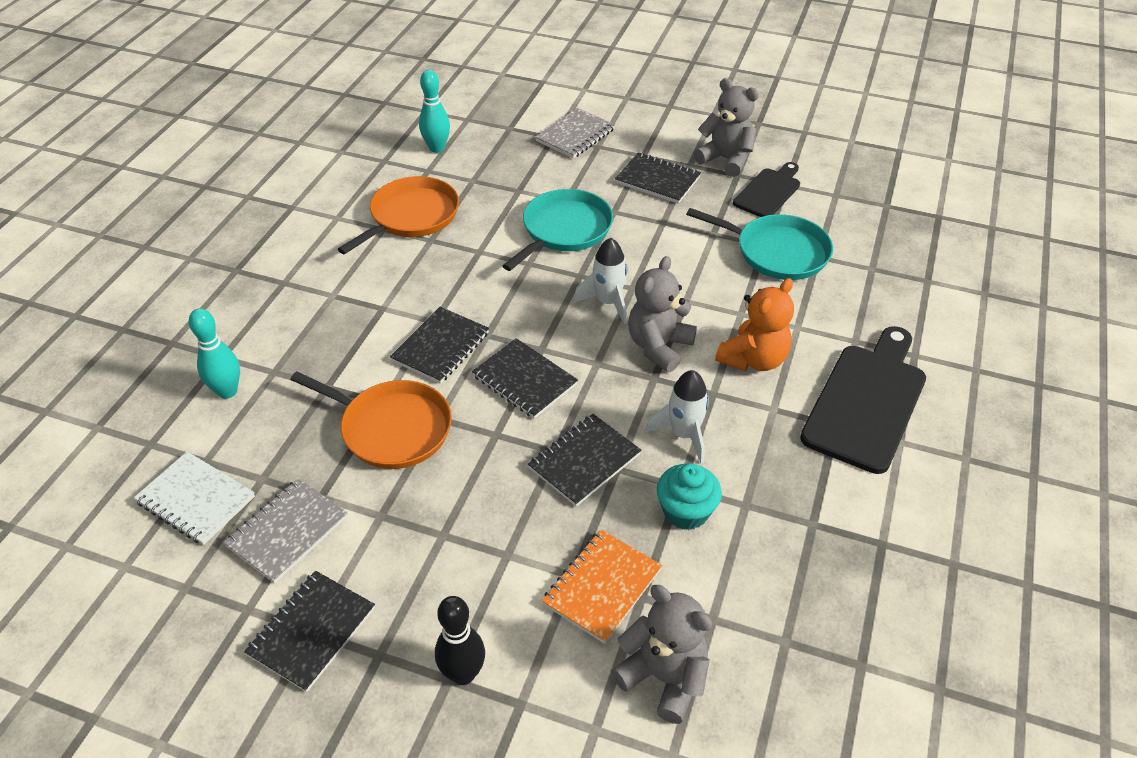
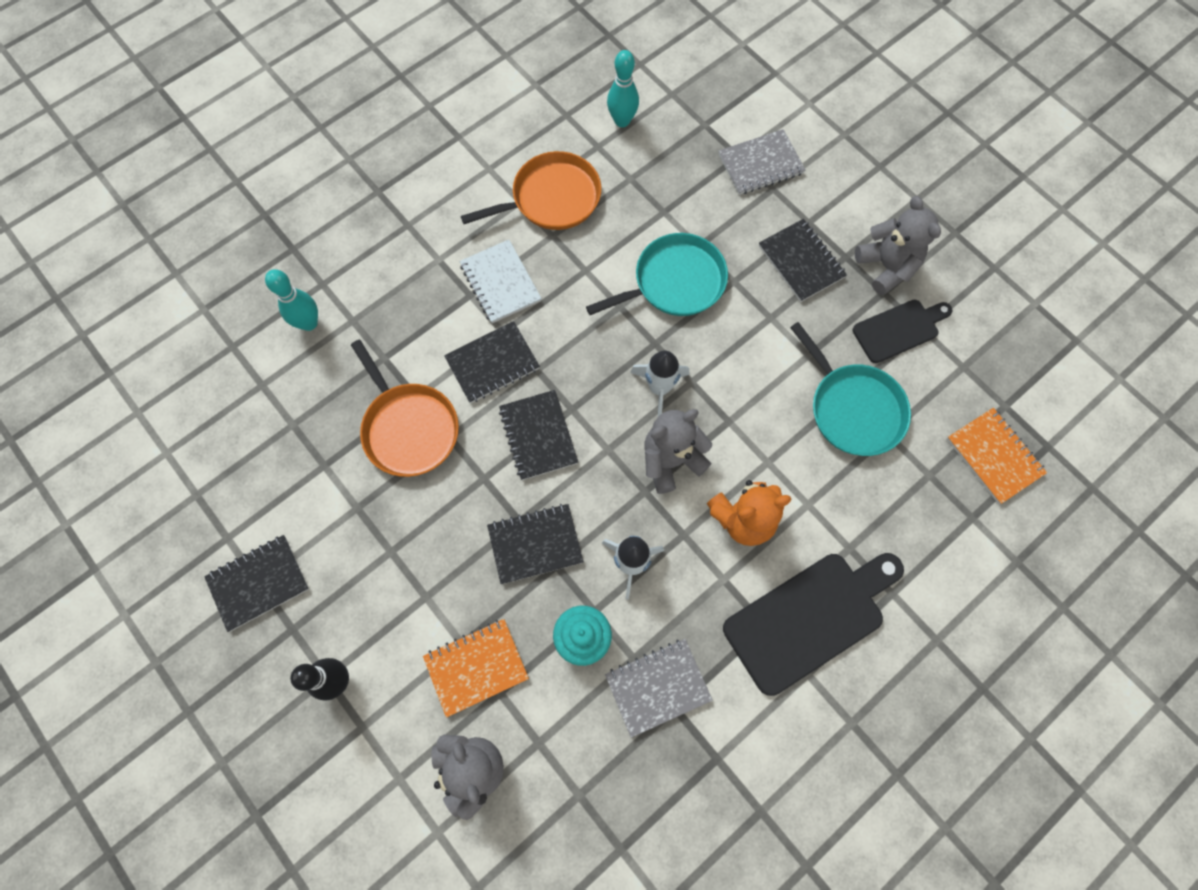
camera: 30 degrees right, 25 degrees up
white notebook [134,451,255,545] -> white notebook moved to [460,240,542,323]
grey notebook [223,478,348,584] -> grey notebook moved to [605,639,713,738]
none -> orange notebook [947,408,1047,504]

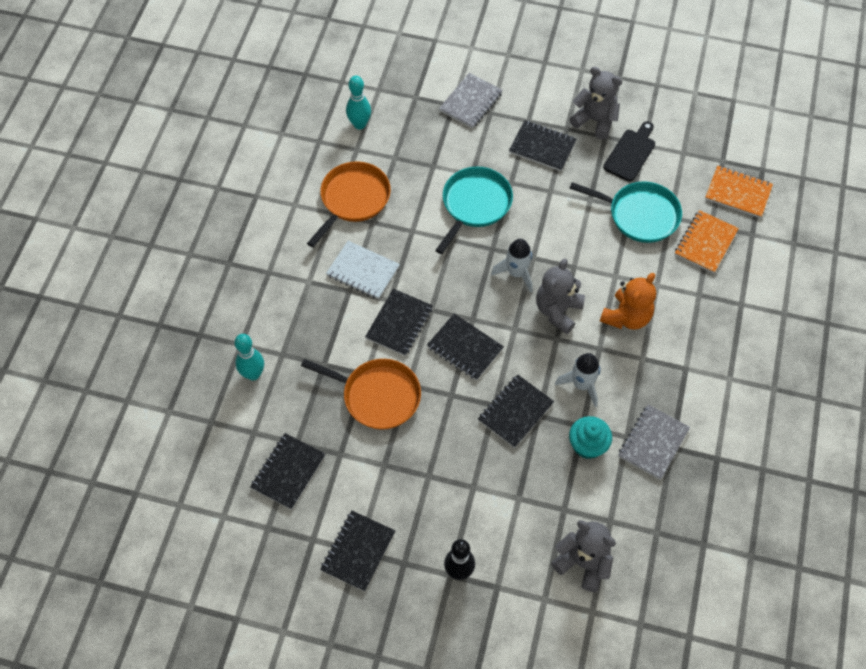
camera: 35 degrees left, 10 degrees down
orange notebook [423,619,529,718] -> orange notebook moved to [675,210,739,274]
black cutting board [723,553,904,696] -> none
none -> black notebook [250,433,325,510]

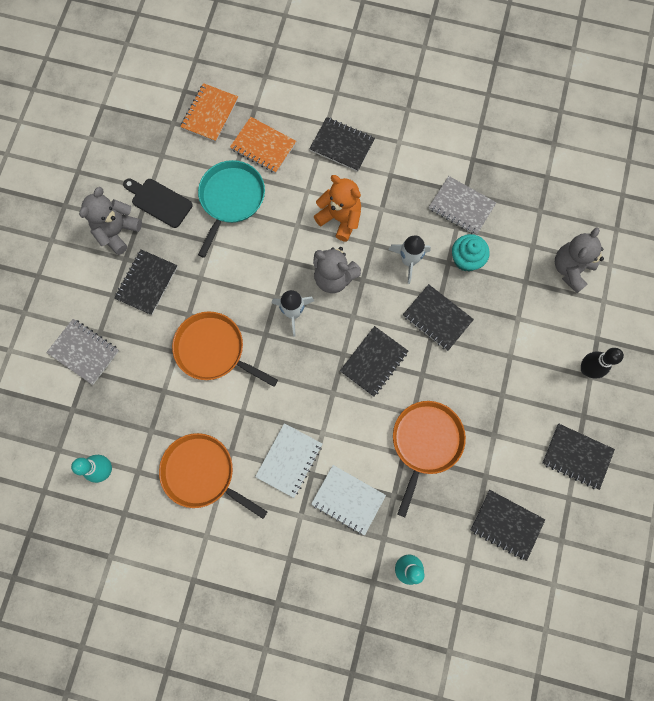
camera: 90 degrees left, 15 degrees up
black notebook [365,289,433,356] -> black notebook moved to [309,117,375,172]
turquoise pan [435,167,513,254] -> orange pan [172,311,278,387]
none -> white notebook [311,465,386,535]

